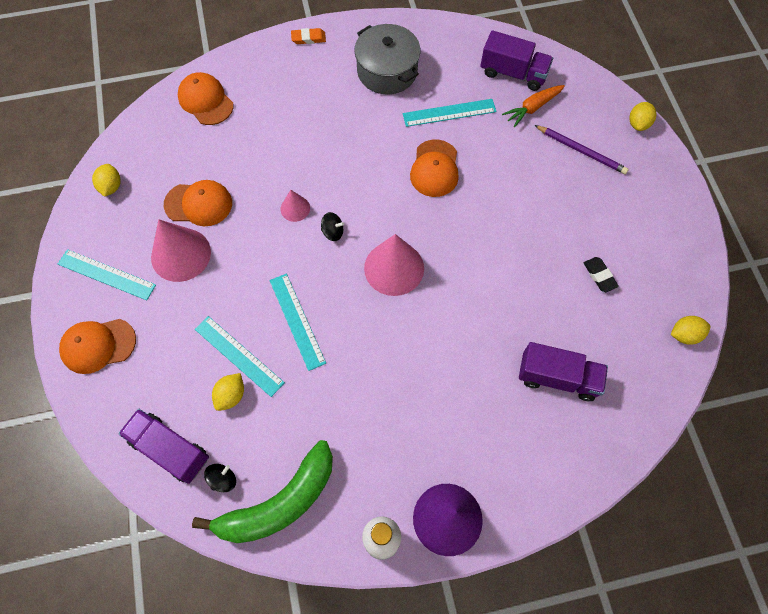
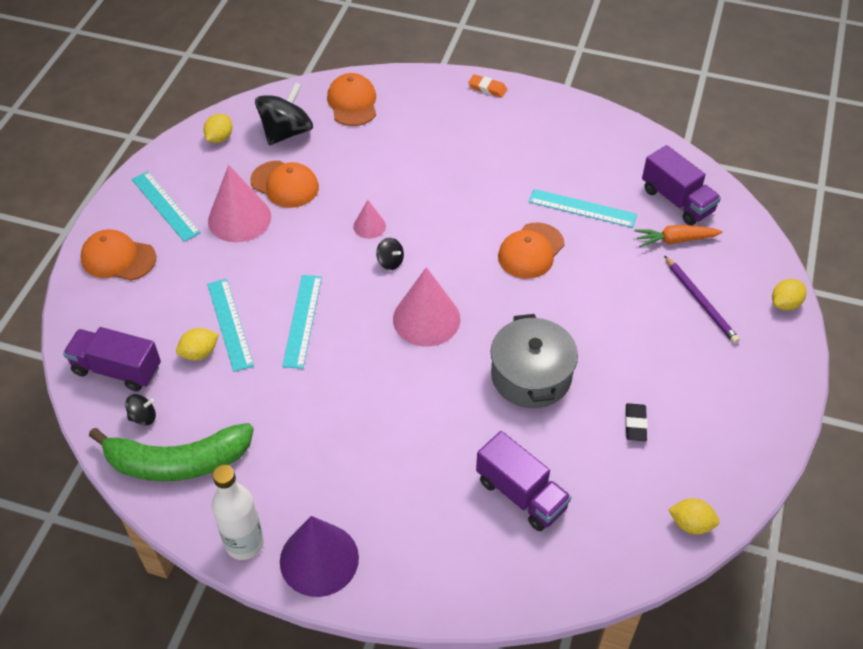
camera: 30 degrees right, 15 degrees down
purple truck [118,409,209,484] -> purple truck turned 45 degrees counterclockwise [63,327,161,392]
grey pot [354,24,420,94] -> grey pot moved to [491,314,578,408]
none -> black spinning top [255,82,313,145]

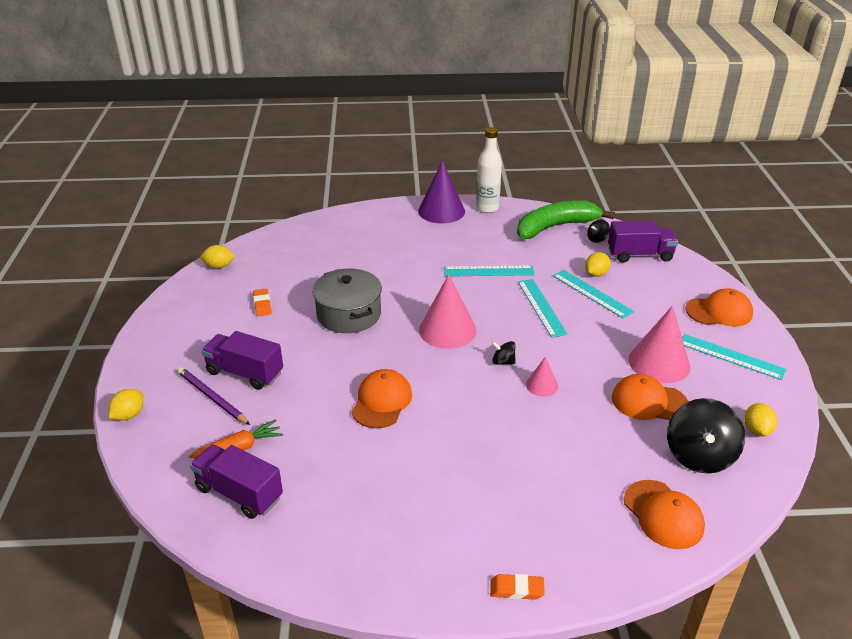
camera: 160 degrees right, 15 degrees down
purple truck [476,431,571,531] -> purple truck moved to [201,331,283,390]
turquoise ruler [529,189,637,228] -> turquoise ruler moved to [444,266,535,276]
black eraser [625,403,648,441] -> orange eraser [253,289,272,316]

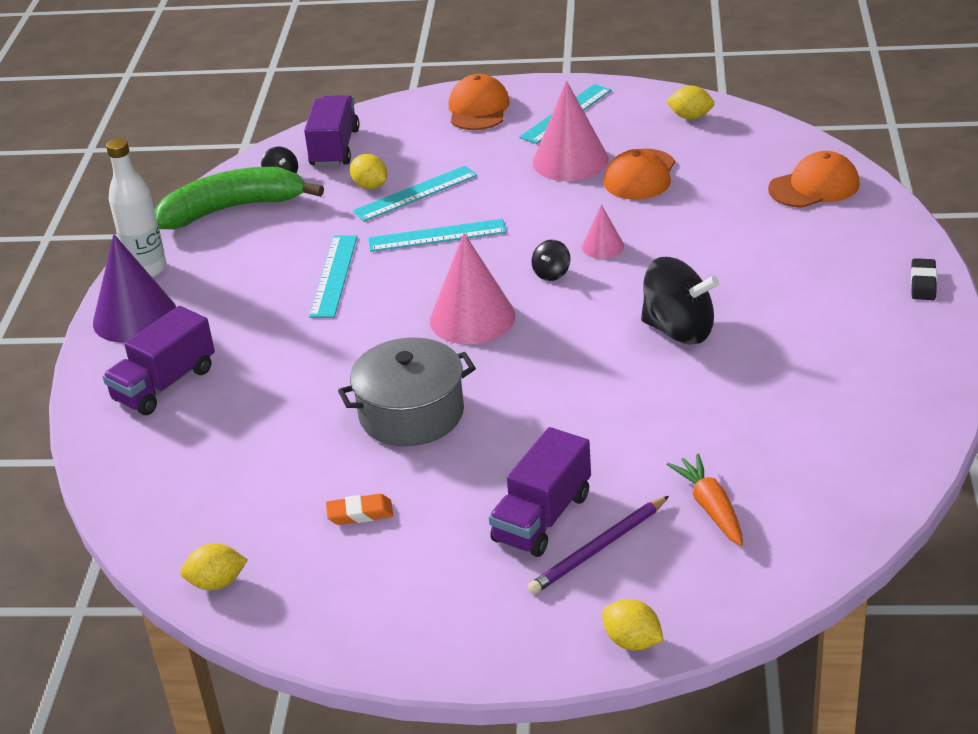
camera: 80 degrees left, 0 degrees up
purple truck [190,444,283,519] -> purple truck moved to [102,306,215,415]
yellow lemon [201,245,235,269] -> yellow lemon turned 75 degrees clockwise [180,543,248,590]
orange cap [352,369,412,428] -> none
orange eraser [490,574,545,600] -> black eraser [911,258,937,300]
green banana [517,200,615,239] -> green banana turned 90 degrees clockwise [154,167,324,229]
black spinning top [667,398,745,473] -> black spinning top moved to [641,257,719,344]

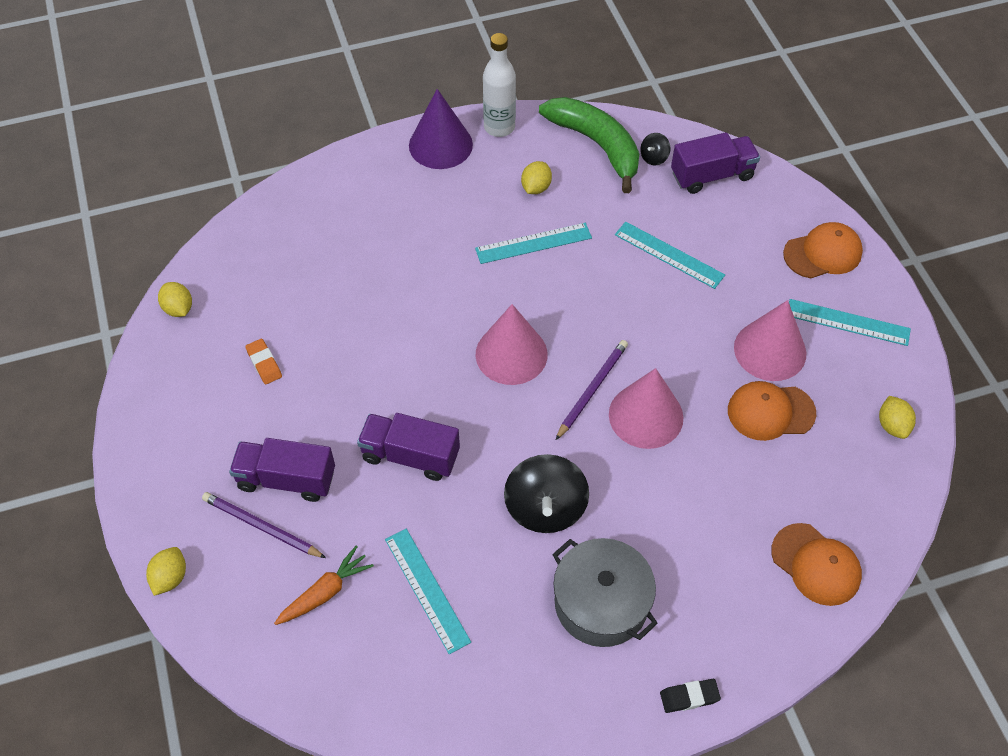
camera: 65 degrees right, 20 degrees up
purple truck [102,306,215,415] -> purple truck moved to [357,413,460,481]
grey pot [338,338,476,446] -> grey pot moved to [552,538,658,647]
yellow lemon [350,154,387,189] -> yellow lemon moved to [521,161,552,194]
turquoise ruler [368,219,507,252] -> turquoise ruler moved to [385,529,471,654]
black spinning top [531,240,570,281] -> purple pencil [556,340,628,440]
pink cone [582,204,624,259] -> pink cone [609,368,683,449], size x1.94

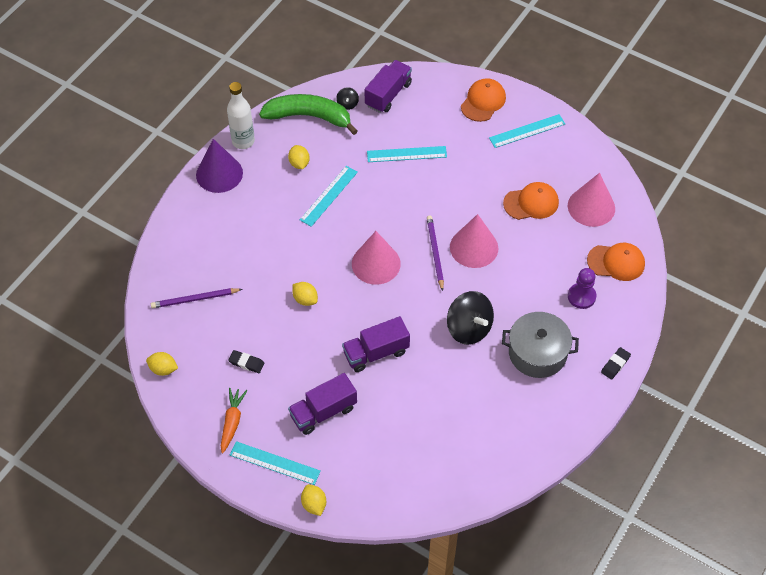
camera: 40 degrees left, 0 degrees up
purple pencil [202,492,326,558] -> purple pencil moved to [151,288,242,308]
orange eraser [245,339,282,384] -> black eraser [228,350,264,373]
orange carrot [274,546,374,625] -> orange carrot moved to [221,388,247,454]
turquoise ruler [385,529,471,654] -> turquoise ruler moved to [230,441,321,485]
orange cap [728,381,816,441] -> orange cap turned 150 degrees counterclockwise [503,182,559,220]
pink cone [734,300,806,381] -> pink cone moved to [568,173,615,227]
yellow lemon [879,396,916,439] -> yellow lemon moved to [292,282,318,306]
none -> purple pawn [568,268,596,309]

